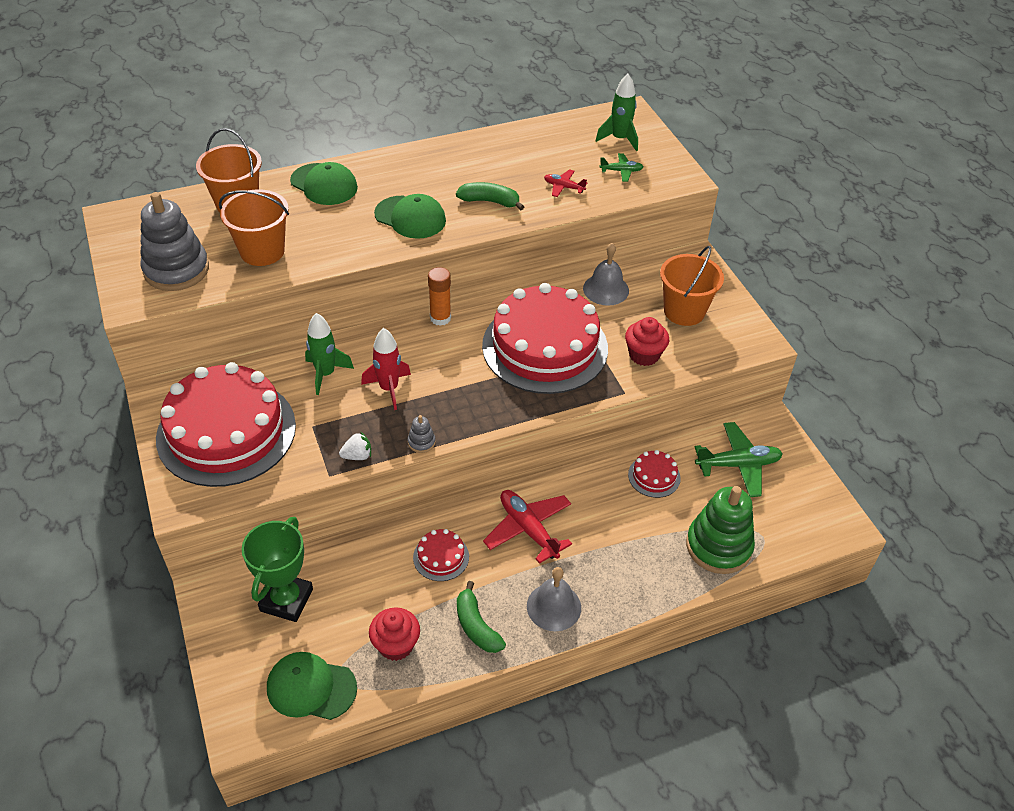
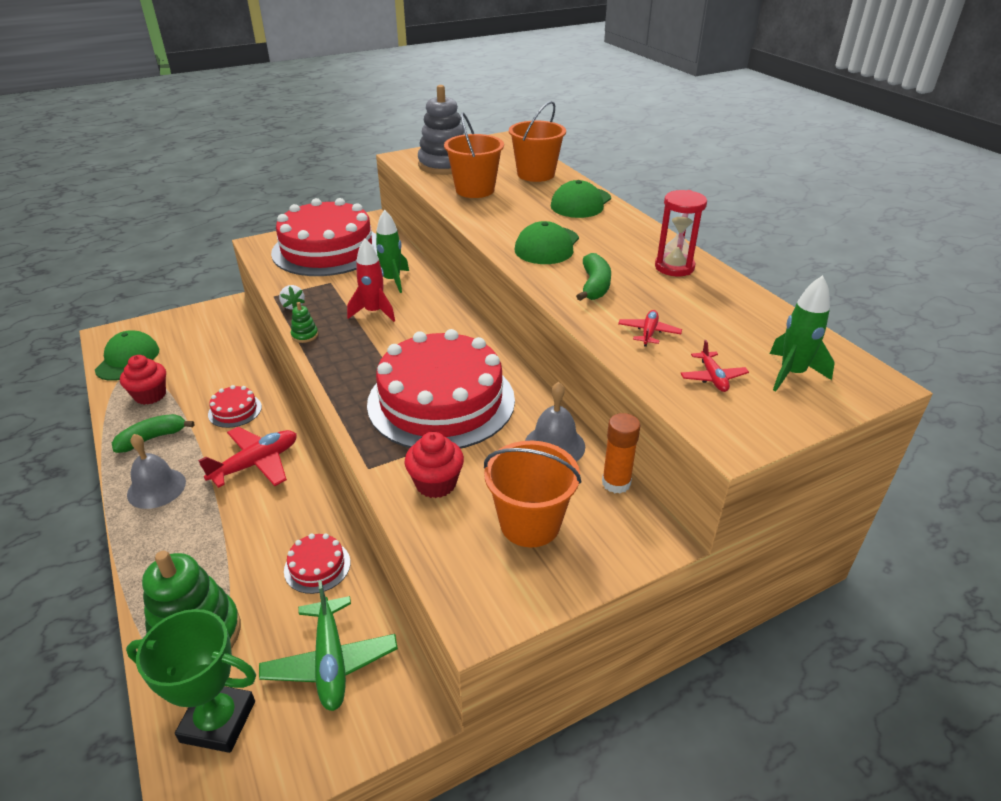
camera: 85 degrees right, 10 degrees down
green trophy [242,517,313,622] -> green trophy moved to [126,609,256,753]
grey stacking toy [408,415,436,453] -> green stacking toy [291,302,318,343]
orange glue stick [428,267,451,326] -> orange glue stick moved to [602,413,641,494]
green plane [599,153,643,182] -> red plane [680,340,749,392]
none -> red hourglass [655,190,707,276]

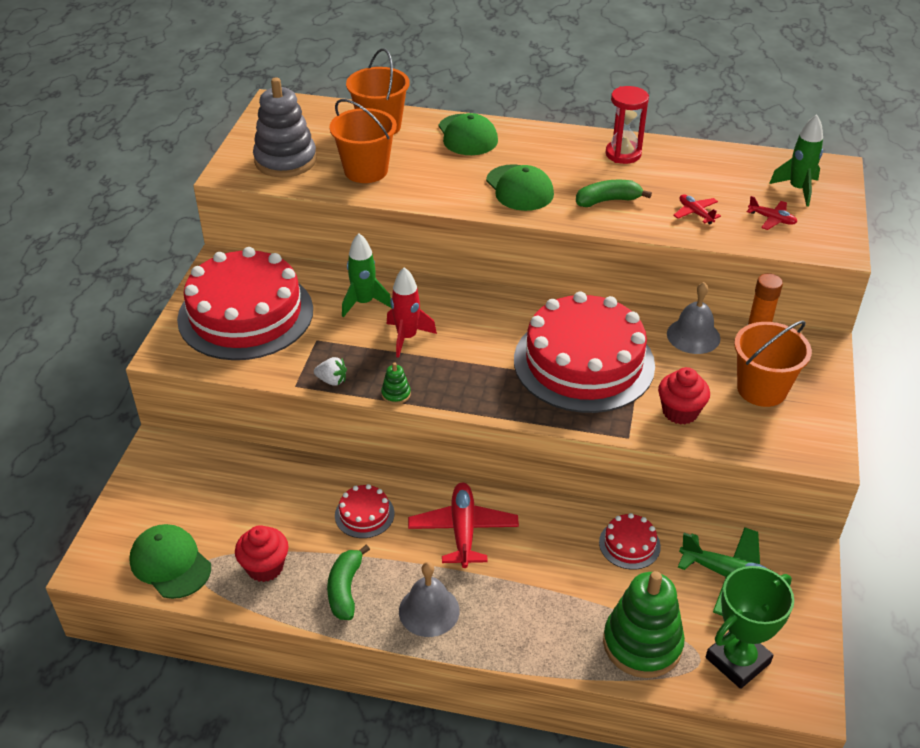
camera: 50 degrees left, 5 degrees up
green banana [576,253,611,301] -> green banana turned 60 degrees counterclockwise [576,180,652,207]

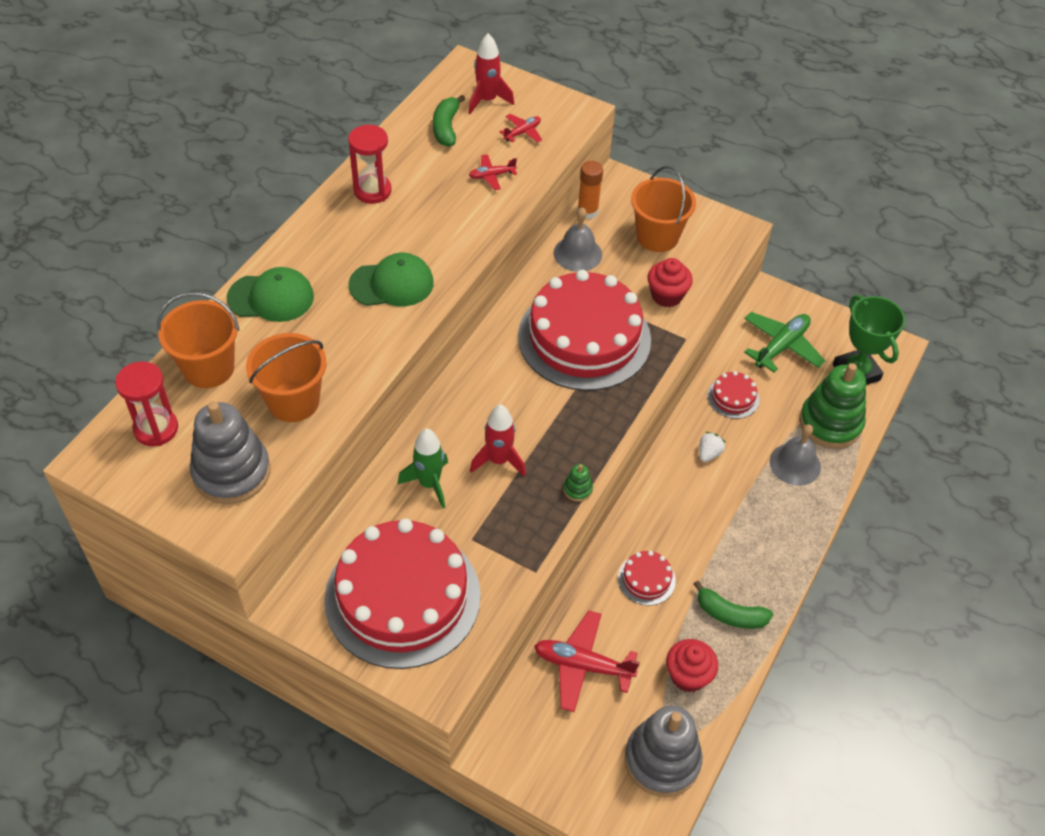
camera: 75 degrees left, 10 degrees up
green cap [129,524,211,599] -> grey stacking toy [624,705,702,797]
white strawberry [314,357,347,386] -> white strawberry moved to [699,432,726,462]
grey bell [399,562,460,637] -> grey bell moved to [770,424,821,486]
red plane [408,483,519,568] -> red plane moved to [534,611,640,712]
green banana [576,180,652,207] -> green banana moved to [433,95,465,147]
green rocket [769,115,823,207] -> red rocket [469,33,514,114]
none -> red hourglass [115,361,178,446]

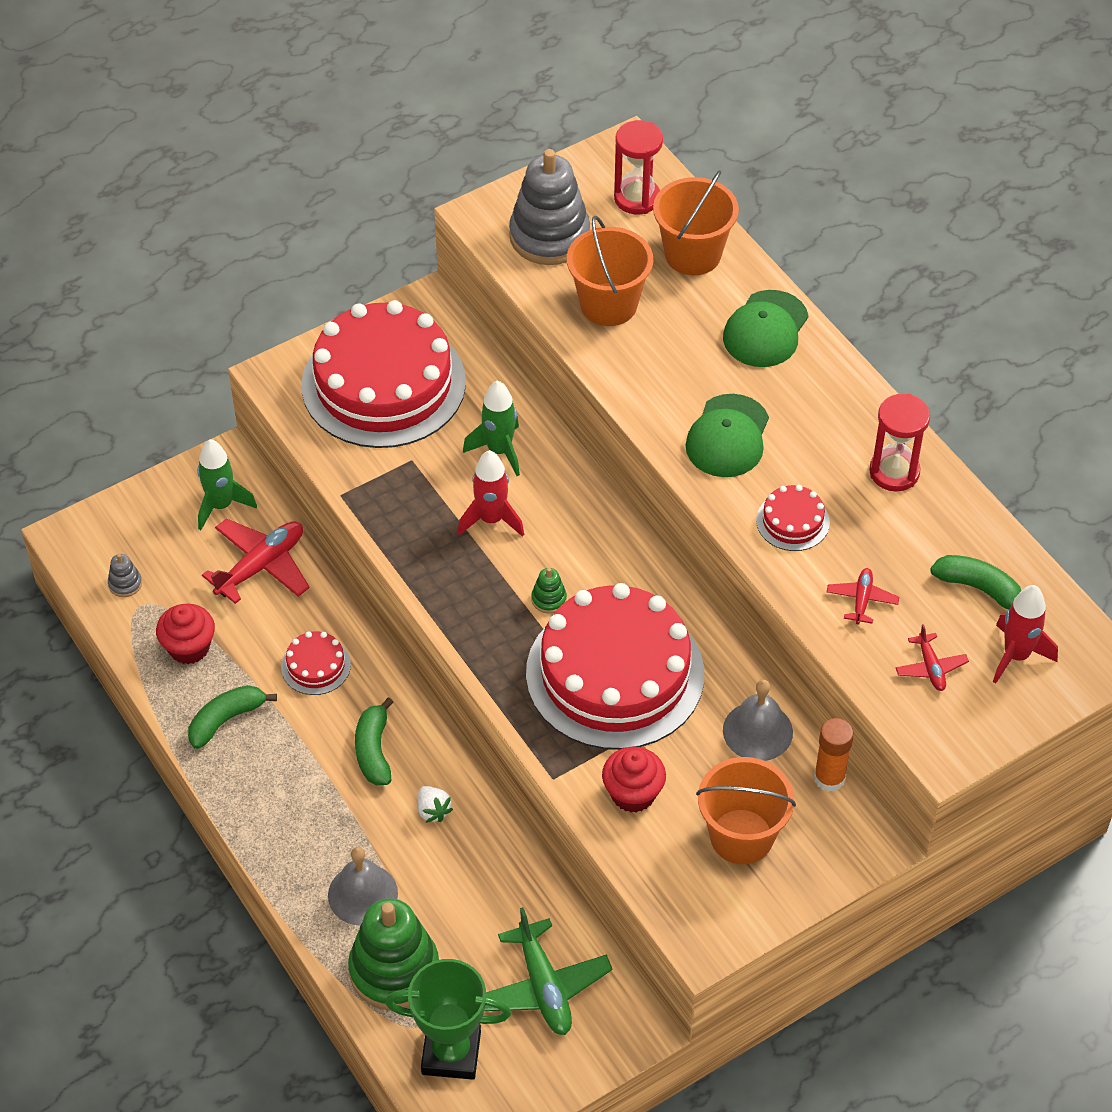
camera: 120 degrees right, 0 degrees up
green stacking toy [563,464,593,502] -> green stacking toy moved to [531,568,567,613]
grey stacking toy [624,705,702,797] -> grey stacking toy [108,554,142,597], size x0.41
red cake [707,371,760,419] -> red cake moved to [756,485,830,551]
none -> green rocket [197,439,257,530]
none -> green banana [355,697,394,785]

